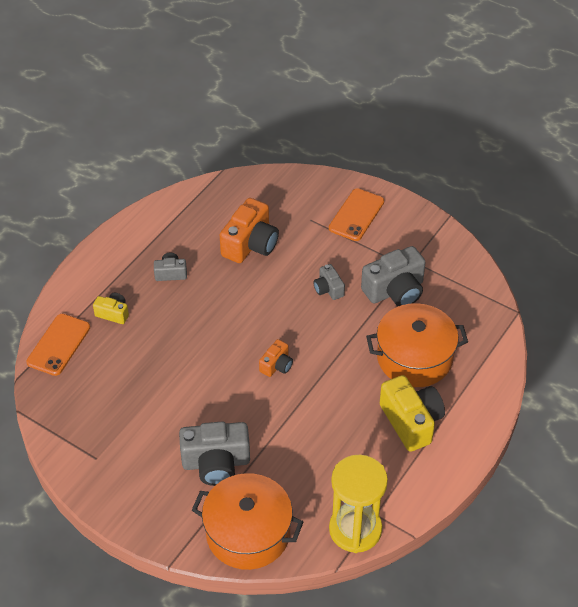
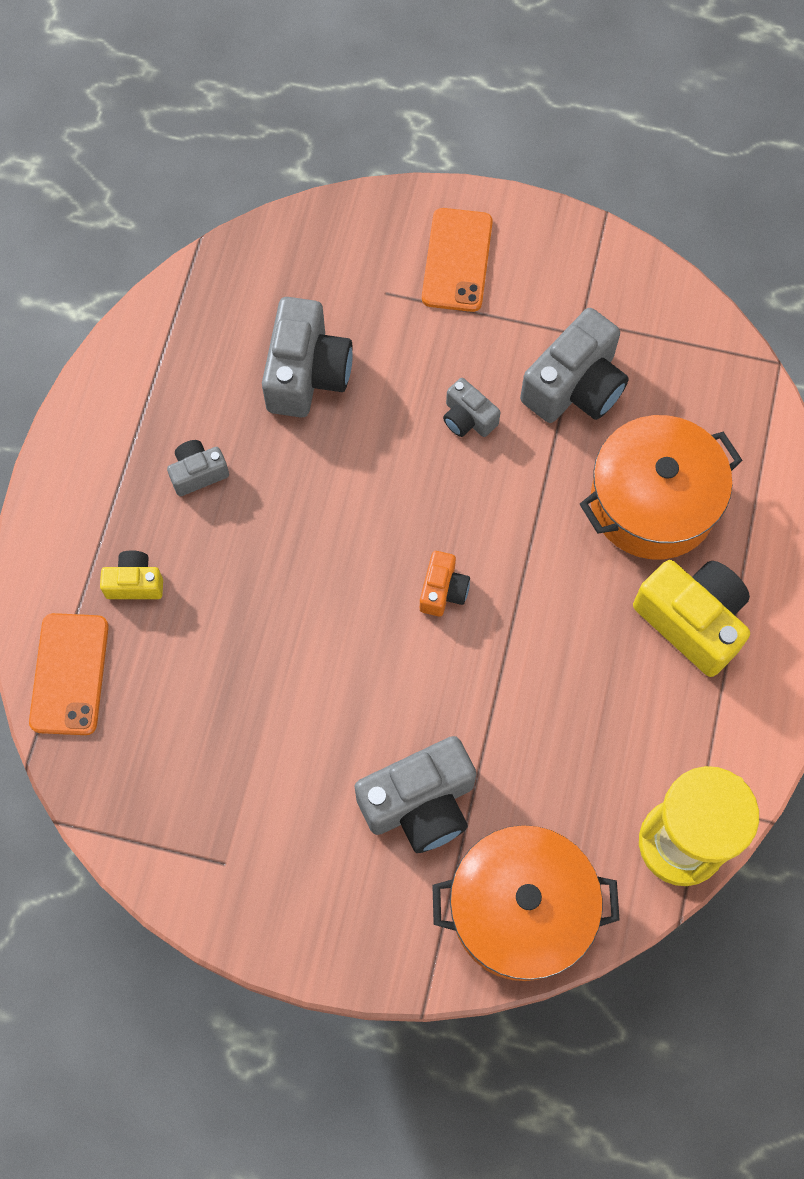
camera: 20 degrees left, 20 degrees up
orange camera [220,198,279,263] -> grey camera [262,297,353,417]

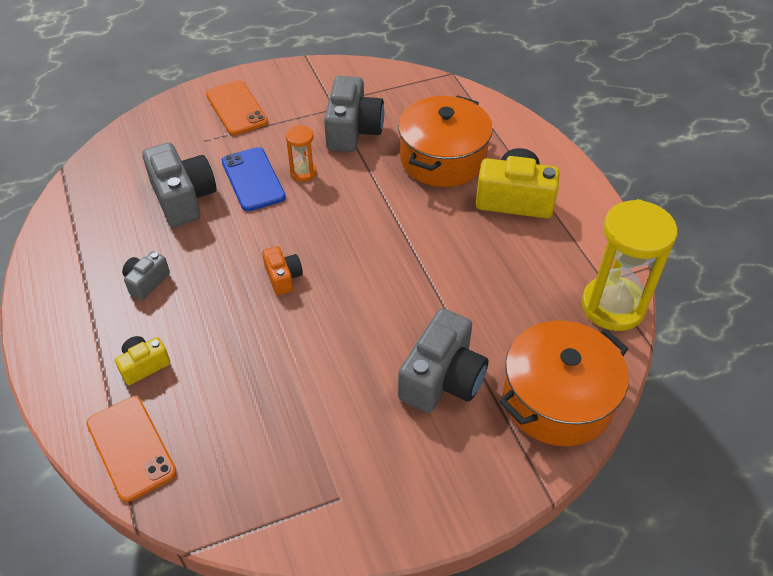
camera: 35 degrees left, 20 degrees down
orange camera [420,551,470,616] -> orange camera moved to [262,246,303,295]
grey camera [443,378,500,437] -> orange hourglass [285,125,317,181]
none -> blue phone [222,147,286,211]

